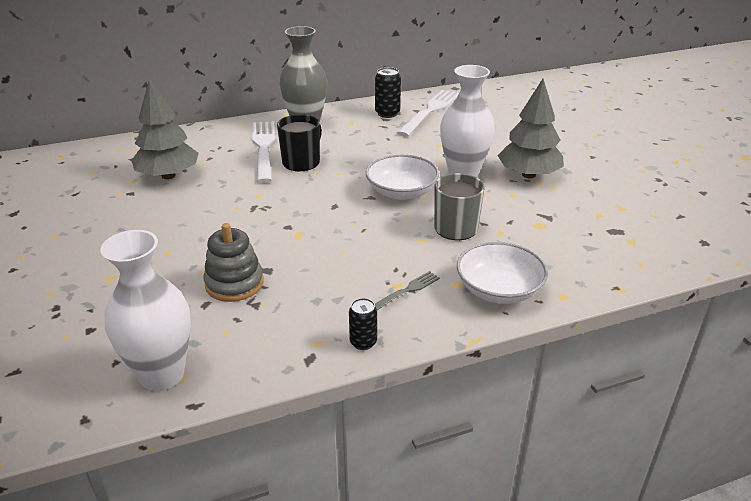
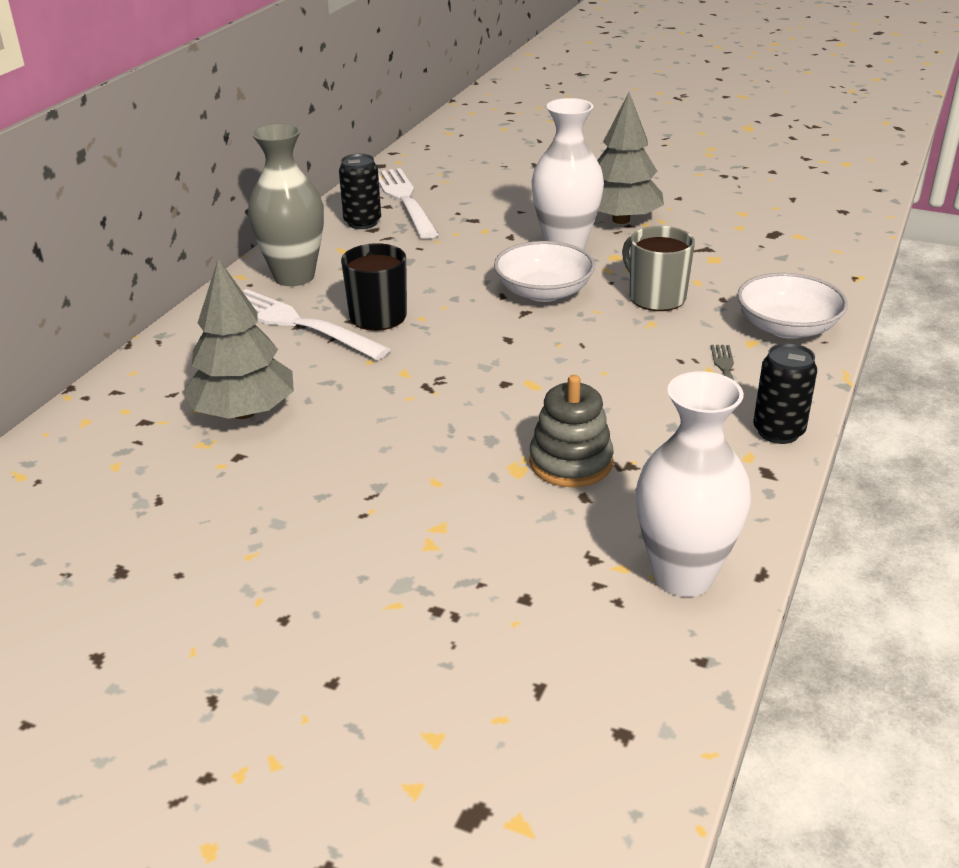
camera: 45 degrees left, 0 degrees up
black can [349,298,377,350] -> black can [753,343,817,444], size x1.50

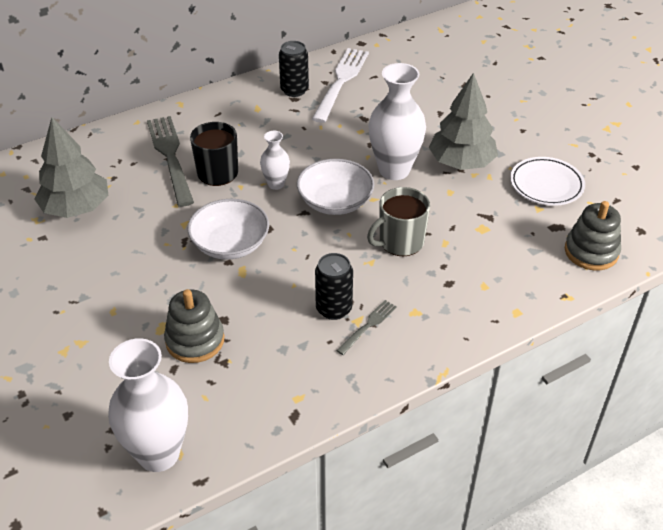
camera: 35 degrees right, 10 degrees up
white fork [242,289,390,360] -> grey fork [147,116,194,207]
grey vase [248,123,324,286] -> none
grey mug [622,226,695,311] -> grey mug turned 120 degrees counterclockwise [367,187,430,256]
white bowl [737,273,848,339] -> white bowl moved to [187,199,269,260]
black can [753,343,817,444] -> black can moved to [315,253,353,320]
none -> white vase [260,131,290,190]
none -> white plate [510,157,585,206]
none -> grey stacking toy [565,201,621,270]

